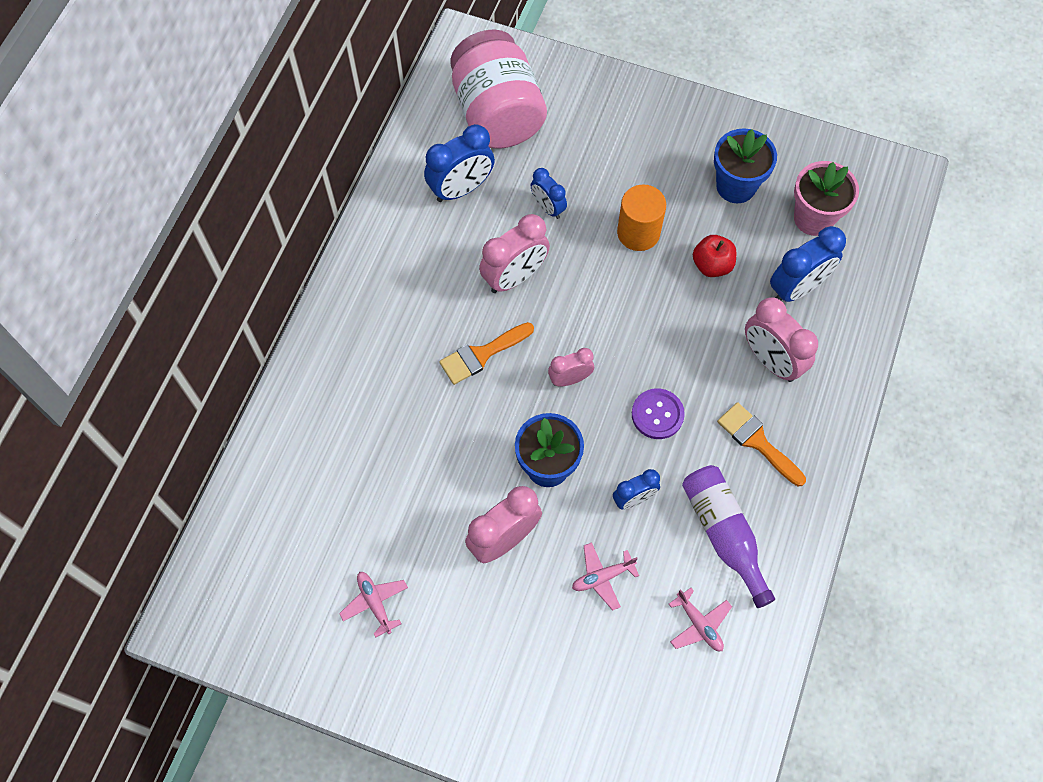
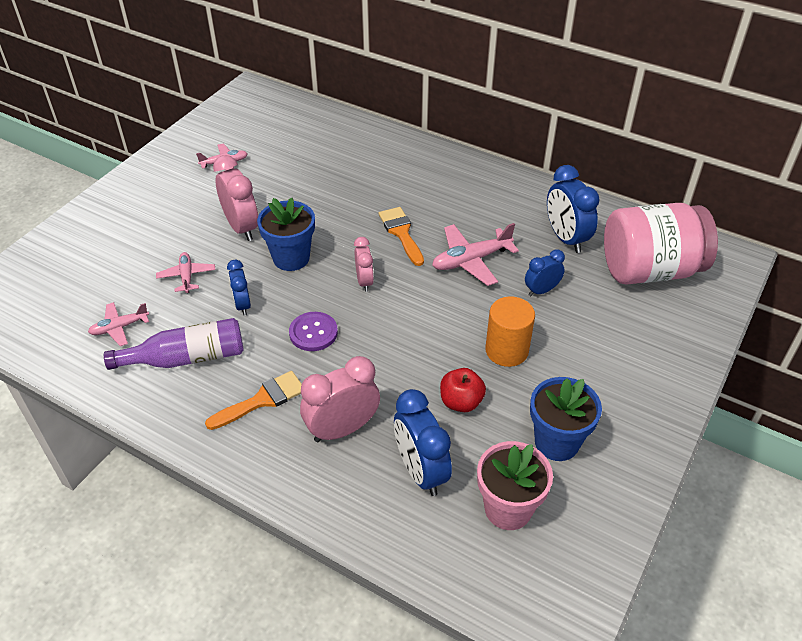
camera: 100 degrees right, 20 degrees down
pink clock [479,214,550,293] -> pink plane [432,223,519,286]

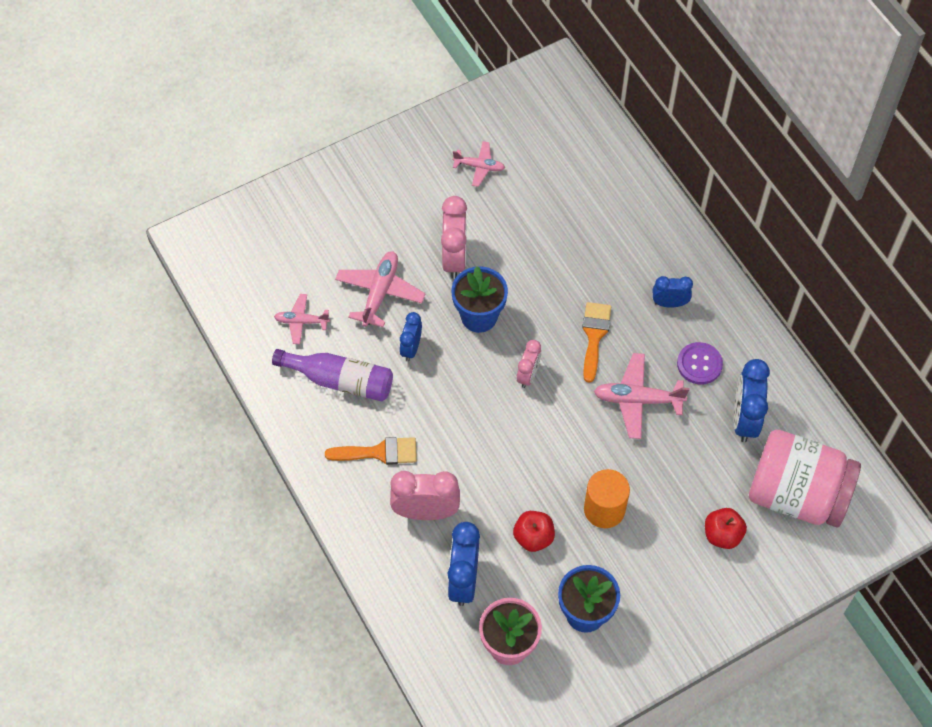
camera: 30 degrees right, 15 degrees up
pink plane [156,252,215,293] -> pink plane [335,251,426,327], size x1.61
purple button [289,312,338,351] -> purple button moved to [677,342,723,384]
blue clock [525,250,565,296] -> blue clock moved to [653,276,693,308]
none -> red apple [705,508,747,549]

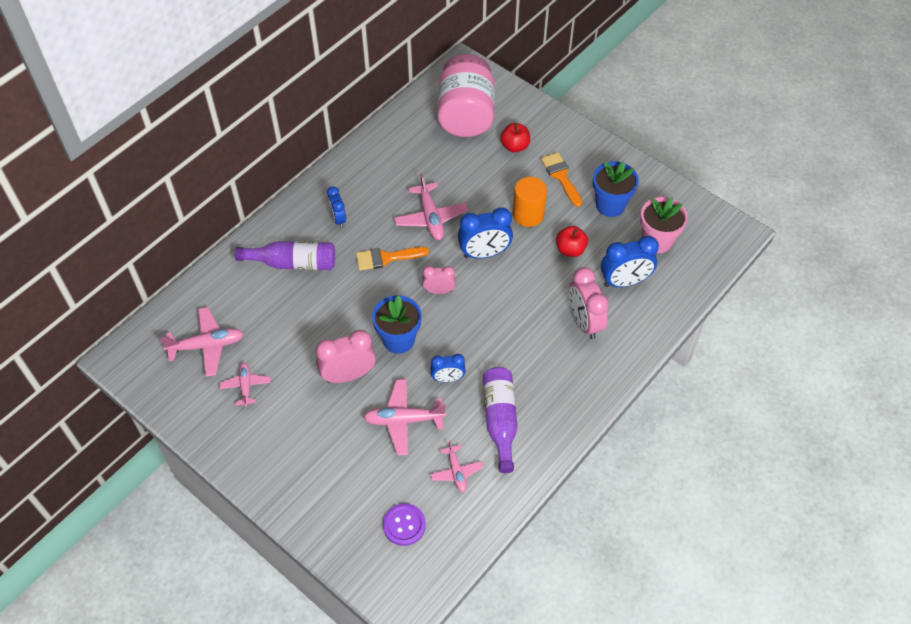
camera: 110 degrees left, 5 degrees down
orange brush [325,437,417,465] -> orange brush moved to [541,152,582,207]
purple button [677,342,723,384] -> purple button moved to [383,503,426,546]
blue clock [734,359,770,443] -> blue clock moved to [458,207,513,259]
none -> pink plane [160,307,244,377]
none -> purple bottle [235,241,335,270]

